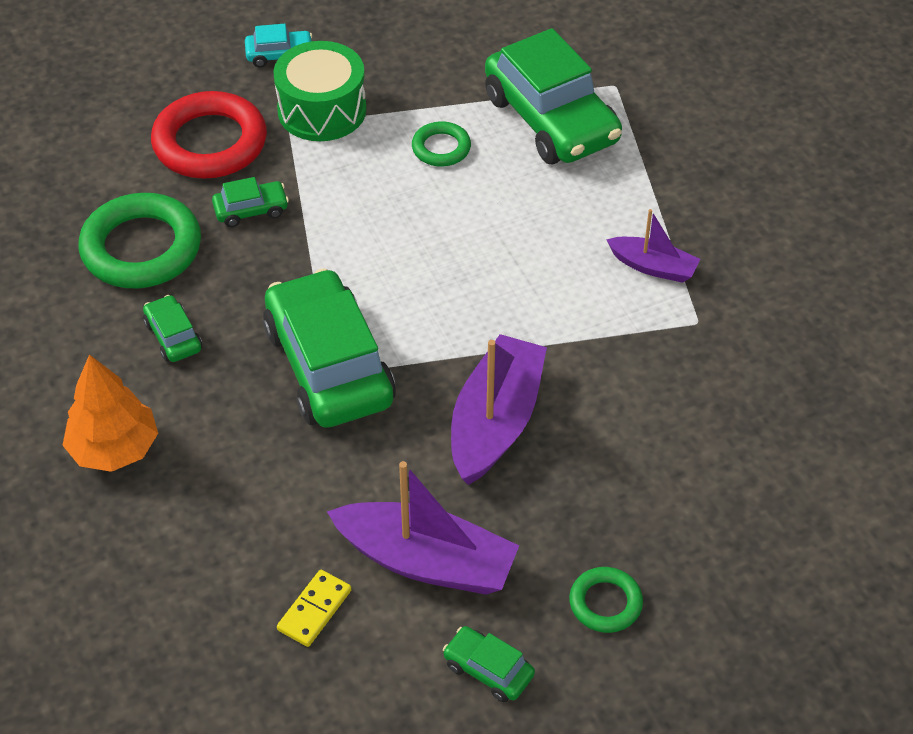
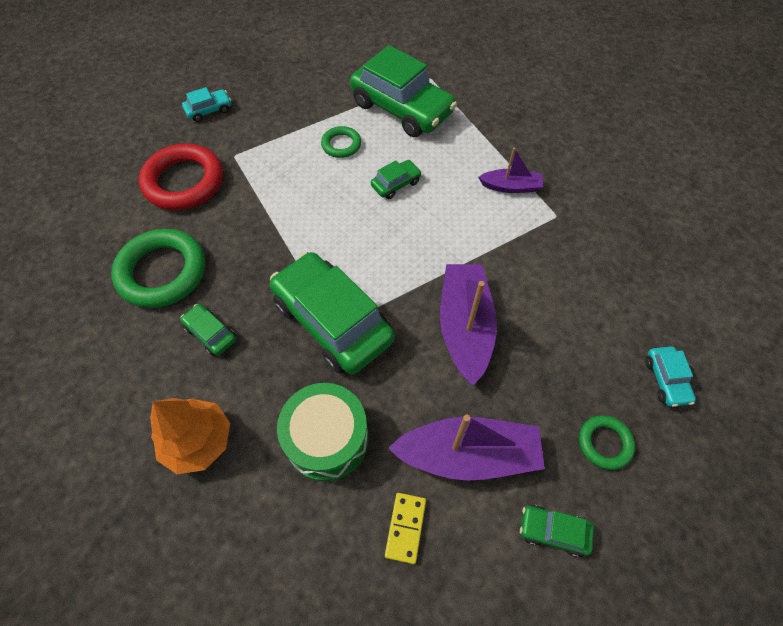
camera: 20 degrees left, 10 degrees up
green car [212,177,289,227] -> green car moved to [371,160,422,199]
green drum [274,41,366,141] -> green drum moved to [277,383,369,482]
none -> turquoise car [645,346,696,407]

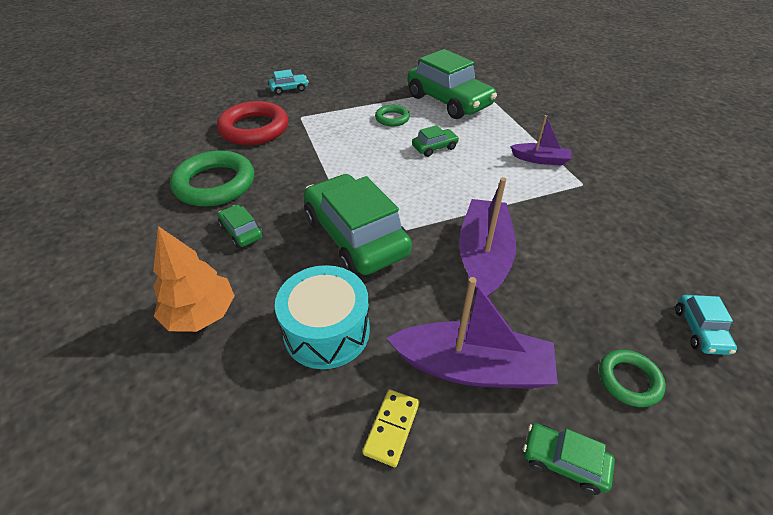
camera: 10 degrees right, 15 degrees down
green drum [277,383,369,482] -> turquoise drum [275,265,370,369]

